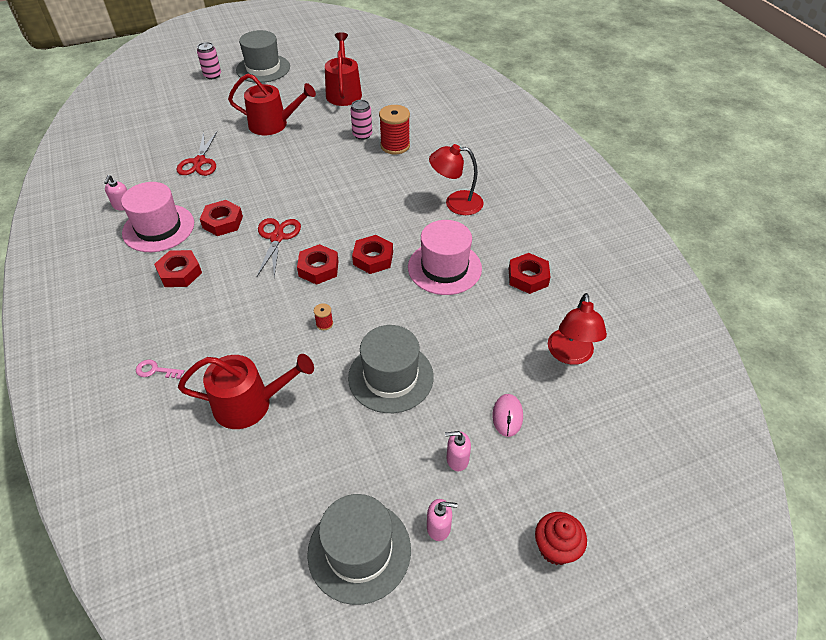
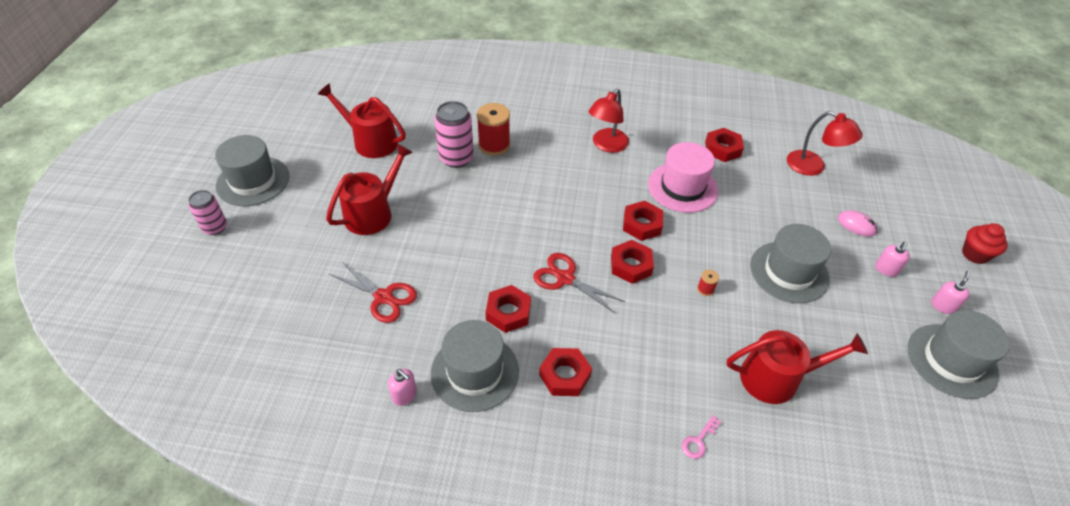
camera: 60 degrees left, 0 degrees up
pink hat [121,182,194,252] -> grey hat [431,320,519,412]
red watering can [178,354,314,429] -> red watering can turned 60 degrees clockwise [727,330,868,404]
pink can [350,100,372,140] -> pink can [435,101,474,168], size x1.55

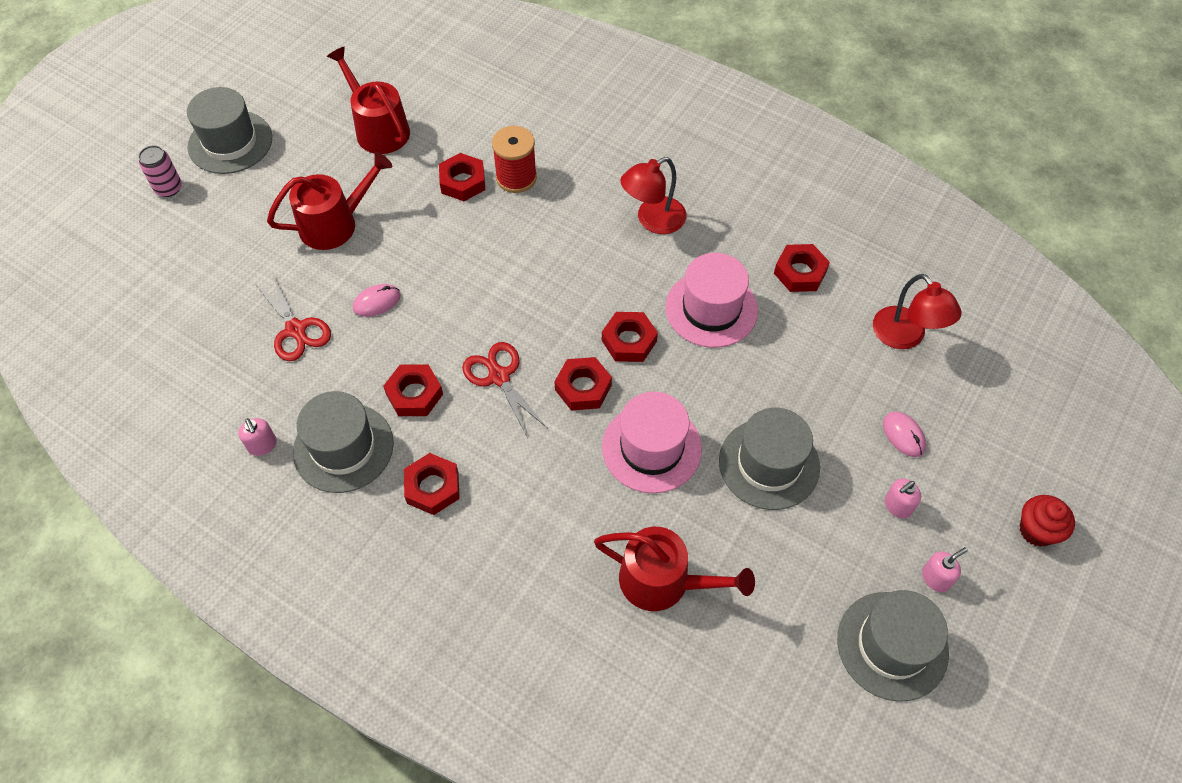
camera: 25 degrees right, 10 degrees up
pink can [435,101,474,168] -> red nut [439,153,485,201]
pink key [682,415,721,459] -> none
red spool [697,270,719,296] -> pink hat [602,392,702,493]
none -> pink mouse [353,284,401,317]

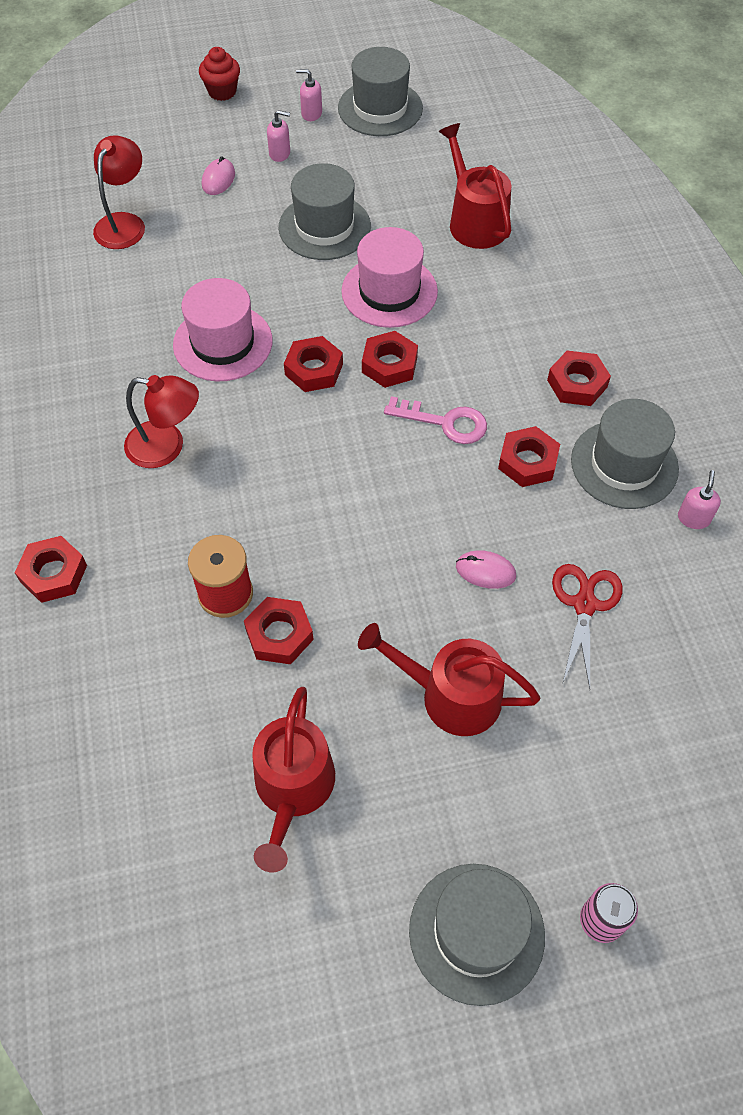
camera: 135 degrees left, 0 degrees up
red scissors [462,342,548,438] -> pink key [384,396,487,444]
red nut [774,244,830,292] -> red nut moved to [15,536,87,603]

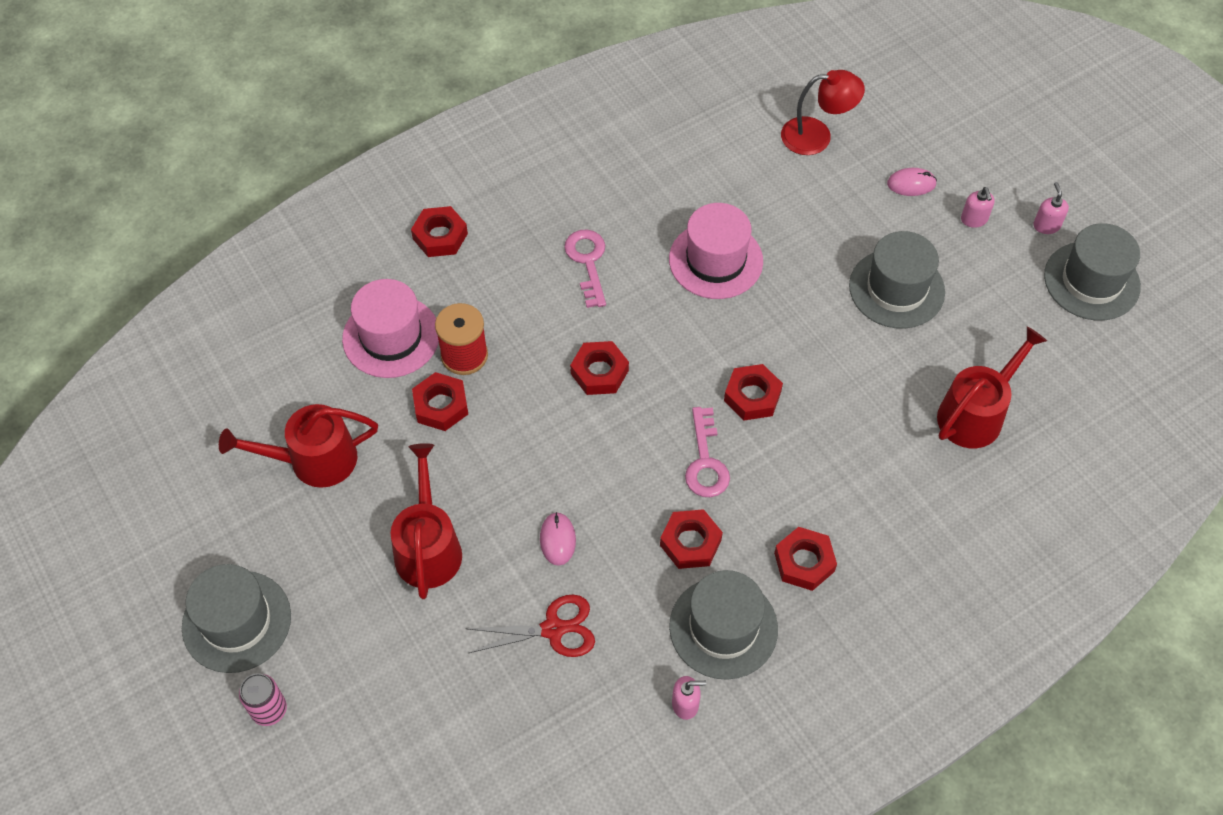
camera: 70 degrees right, 0 degrees up
red lamp [124,375,199,468] -> pink key [564,230,606,308]
red cupcake [199,47,240,101] -> none
red nut [284,336,343,392] -> red nut moved to [570,341,629,395]
pink hat [341,227,438,328] -> pink hat moved to [342,279,439,378]

